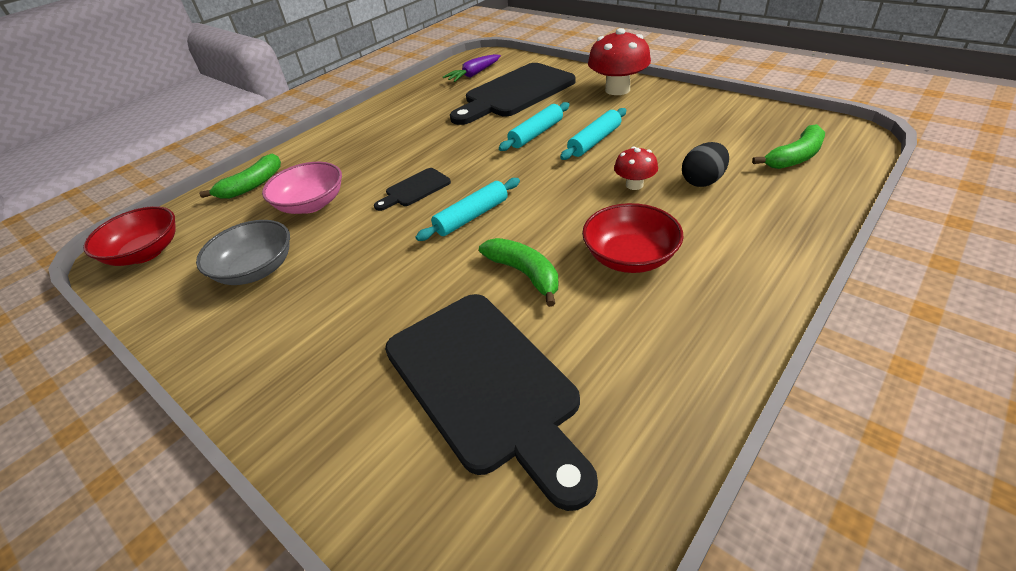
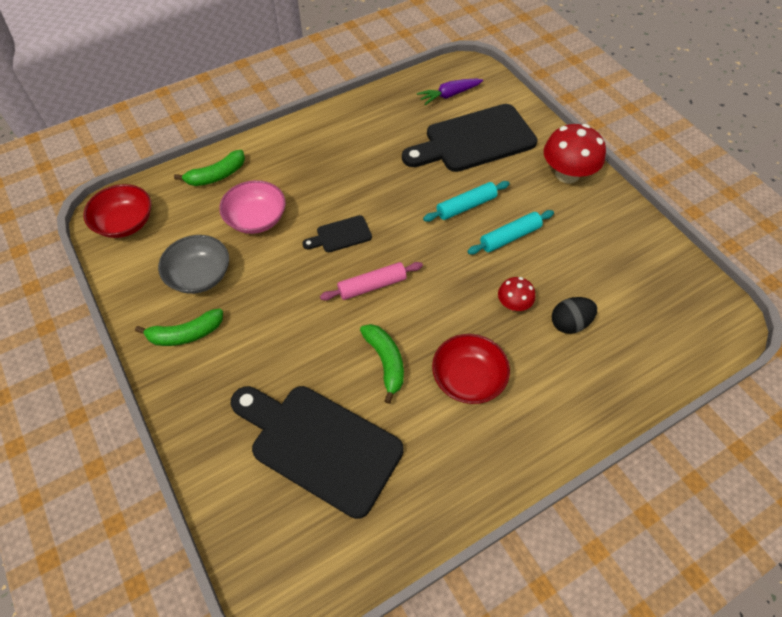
camera: 15 degrees right, 15 degrees up
black cutting board [385,294,598,511] -> black cutting board turned 135 degrees clockwise [231,386,404,519]
turquoise rolling pin [416,178,520,241] -> pink rolling pin [320,262,423,301]
green banana [752,124,825,169] -> green banana moved to [135,308,223,346]

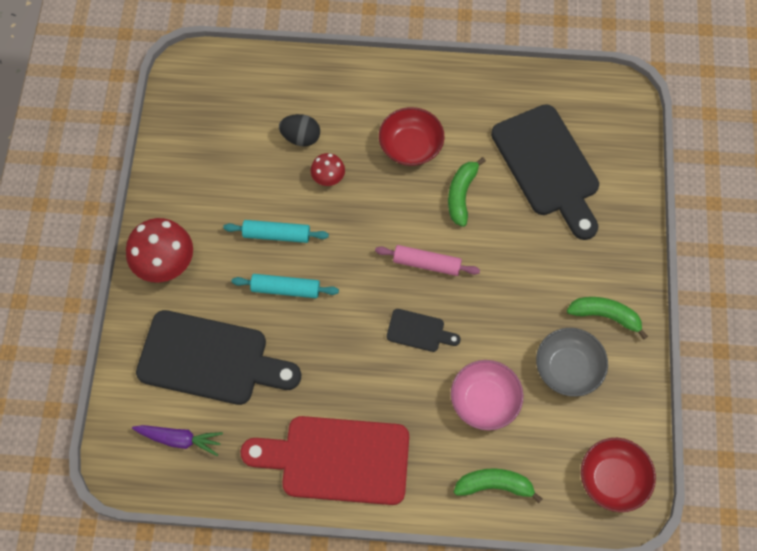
camera: 145 degrees left, 10 degrees up
none -> red cutting board [240,416,409,505]

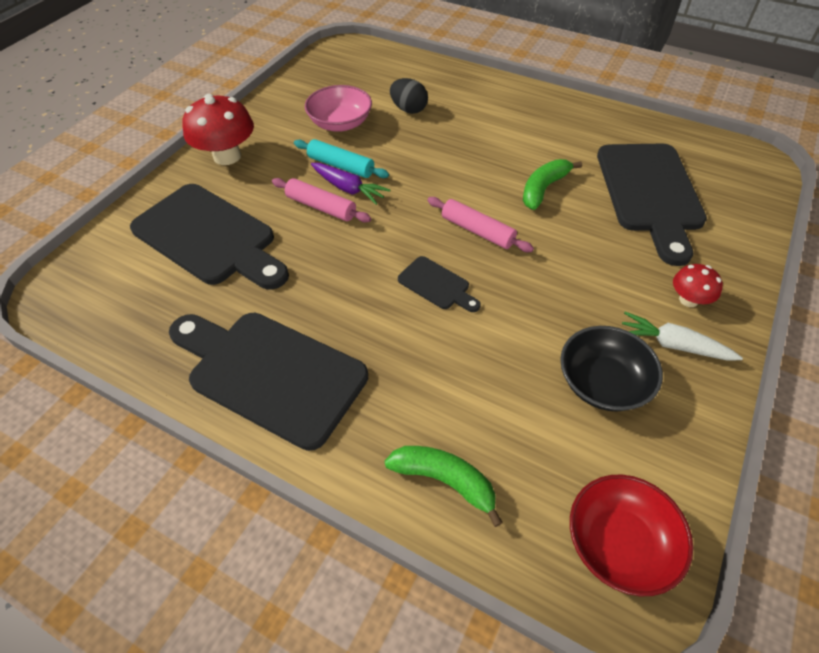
camera: 25 degrees right, 15 degrees down
purple carrot [132,425,223,456] -> purple carrot moved to [311,163,391,205]
turquoise rolling pin [232,274,339,298] -> pink rolling pin [272,178,371,222]
red cutting board [240,416,409,505] -> black cutting board [169,313,368,451]
red mushroom [311,153,345,186] -> red mushroom moved to [673,264,723,307]
red bowl [379,107,444,166] -> none
pink bowl [451,360,524,431] -> pink bowl moved to [305,85,372,132]
grey bowl [536,328,608,397] -> black bowl [560,326,663,411]
green banana [567,297,648,340] -> white carrot [622,312,743,361]

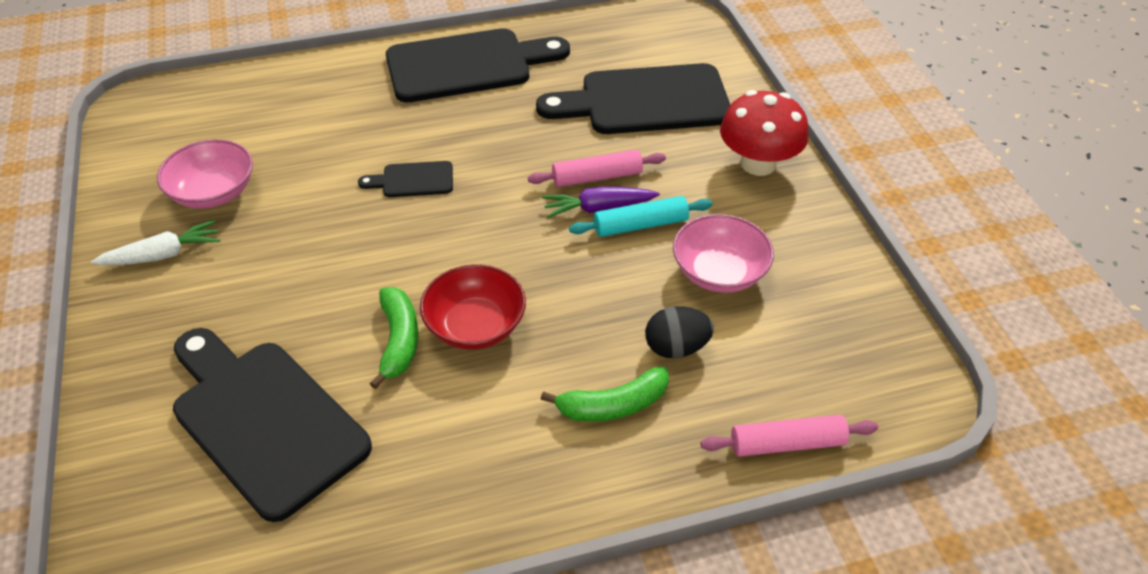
camera: 135 degrees right, 5 degrees down
green banana [384,446,503,527] -> green banana moved to [541,366,669,422]
pink rolling pin [427,197,534,252] -> pink rolling pin moved to [701,415,878,457]
black bowl [560,326,663,411] -> pink bowl [157,139,253,209]
red bowl [570,475,693,596] -> red bowl moved to [420,264,526,349]
red mushroom [673,264,723,307] -> none

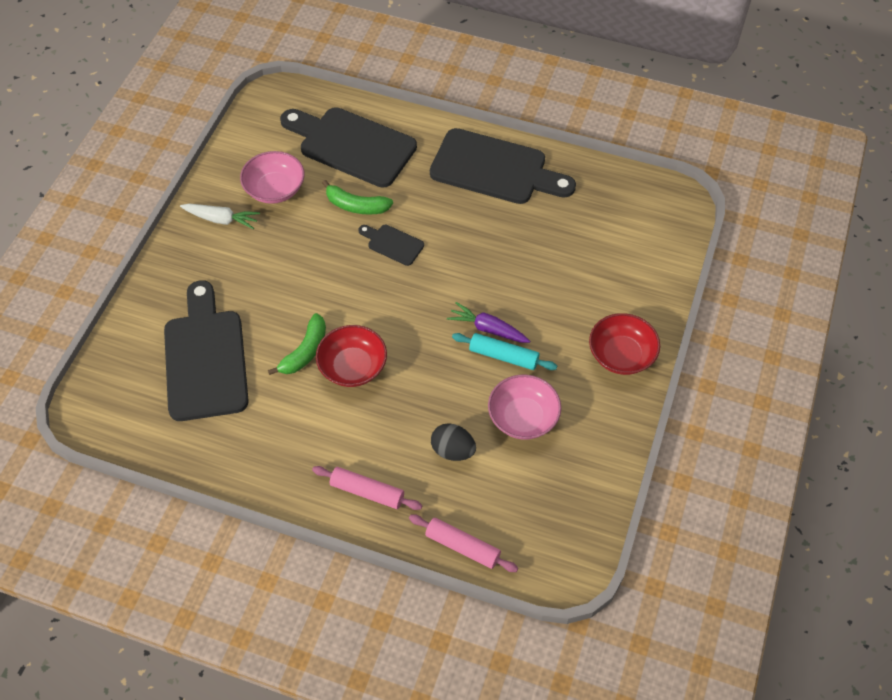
camera: 35 degrees right, 10 degrees up
pink rolling pin [528,150,666,187] -> pink rolling pin moved to [312,466,423,510]
black cutting board [536,63,730,134] -> black cutting board moved to [280,107,417,188]
green banana [541,366,669,422] -> green banana moved to [322,180,393,215]
red mushroom [720,90,809,176] -> red bowl [589,313,660,375]

